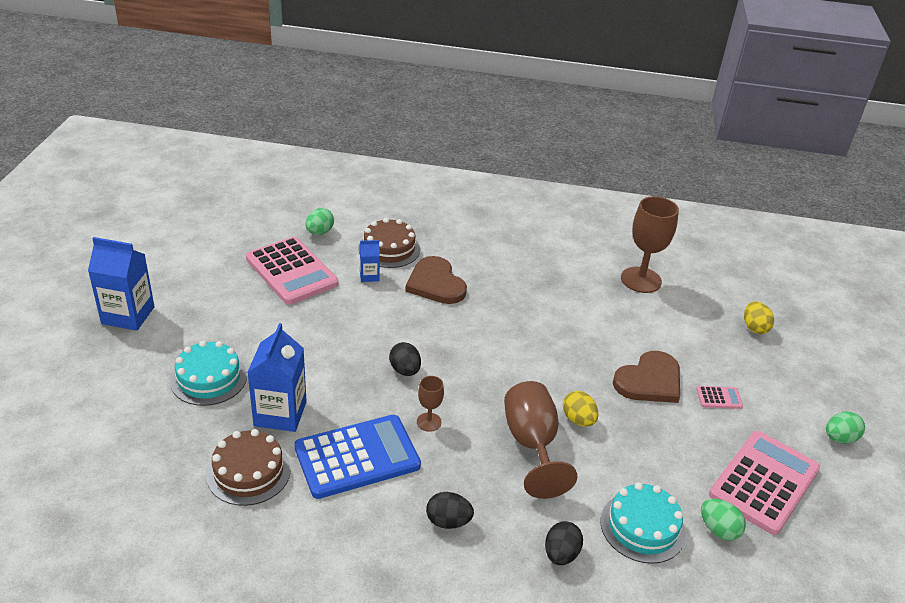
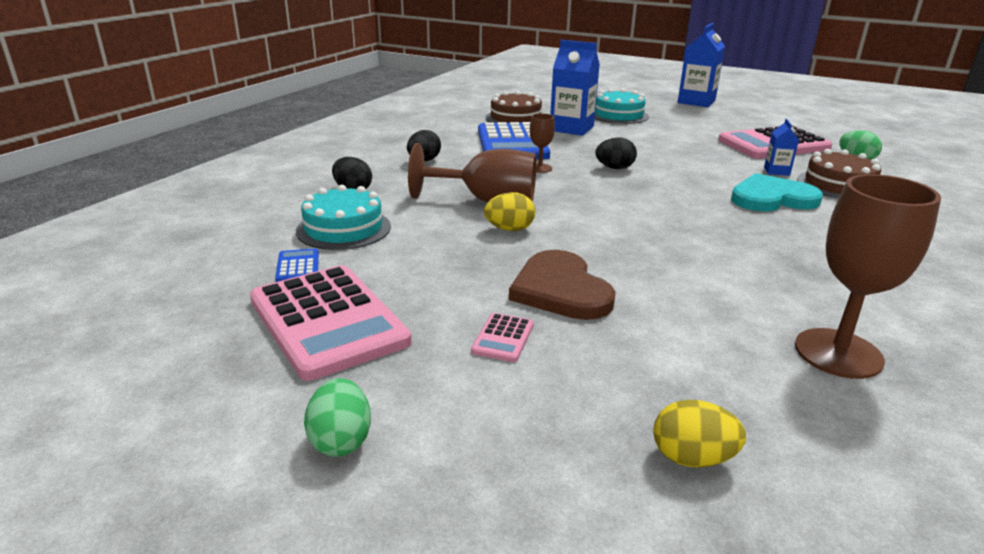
camera: 110 degrees right, 10 degrees down
brown heart [405,256,467,304] -> turquoise heart [731,173,823,211]
green egg [701,499,746,540] -> blue calculator [275,248,319,282]

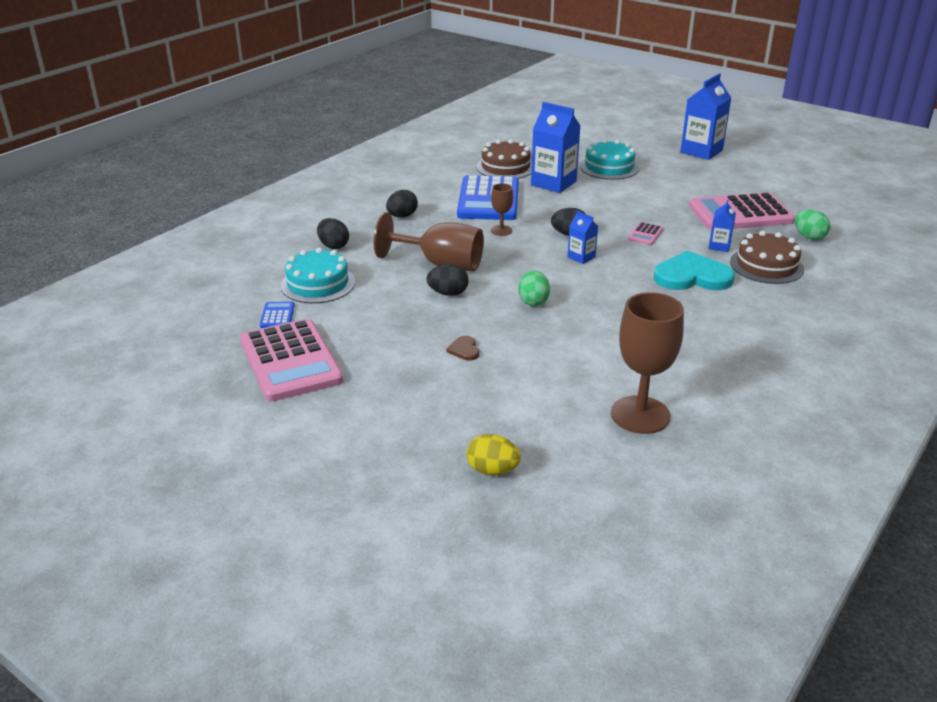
camera: 10 degrees right, 5 degrees up
green egg [304,378,371,457] -> green egg moved to [518,270,550,306]
pink calculator [471,313,534,362] -> pink calculator moved to [628,222,663,245]
yellow egg [484,192,535,231] -> black egg [427,264,469,296]
brown heart [509,250,616,320] -> brown heart [447,336,479,360], size x0.43
none -> blue carton [568,211,598,264]

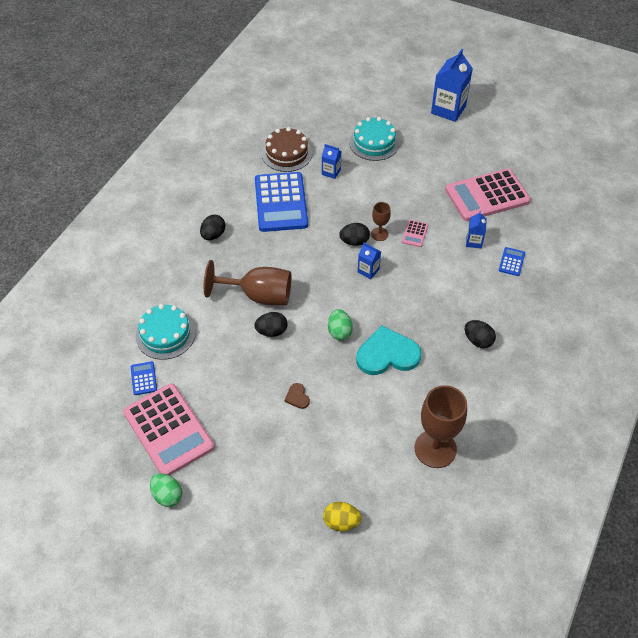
camera: 10 degrees left, 20 degrees up
black egg [317,218,349,249] -> black egg moved to [465,320,496,348]
brown goblet [491,183,513,236] -> brown goblet moved to [371,202,391,241]
blue carton [531,102,580,193] -> blue carton [322,144,341,179], size x0.51
turquoise heart [654,250,735,290] -> turquoise heart moved to [356,325,422,375]
brown cake [730,231,804,284] -> blue calculator [499,247,525,276]
green egg [795,209,830,240] -> green egg moved to [150,473,182,507]

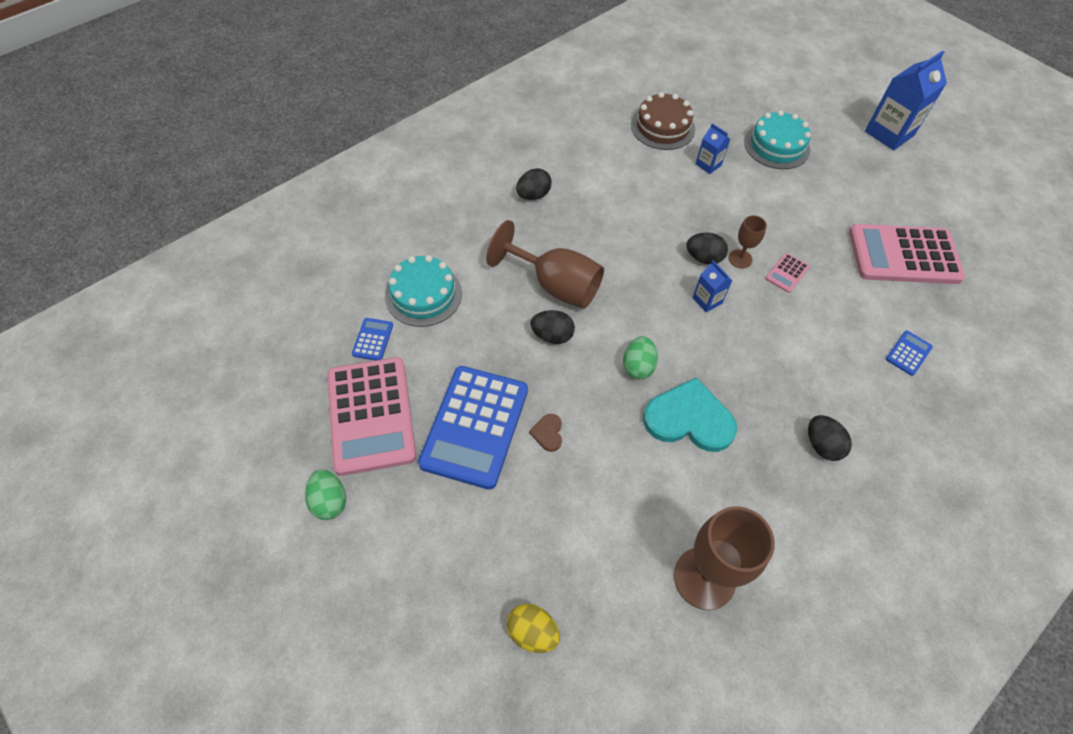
camera: 20 degrees right, 5 degrees up
blue calculator [255,172,308,232] -> blue calculator moved to [418,366,528,490]
blue carton [466,211,487,249] -> none

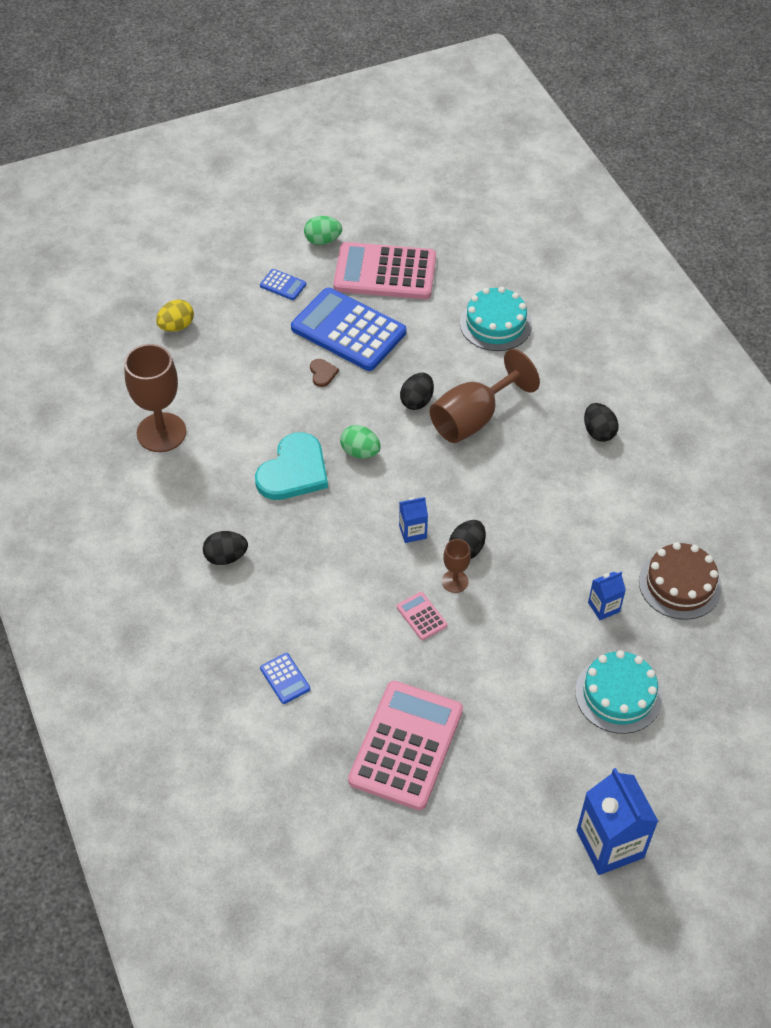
camera: 110 degrees right, 5 degrees down
blue calculator [352,318,393,361] -> blue calculator moved to [260,269,306,300]
brown heart [529,414,562,452] -> brown heart turned 60 degrees clockwise [310,359,339,387]

